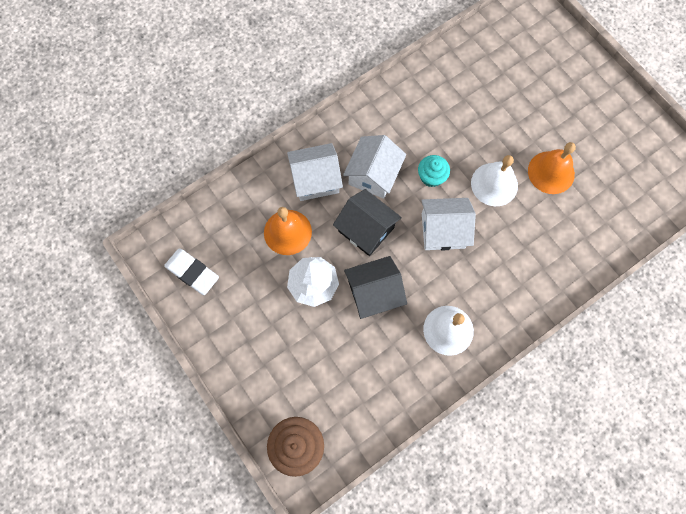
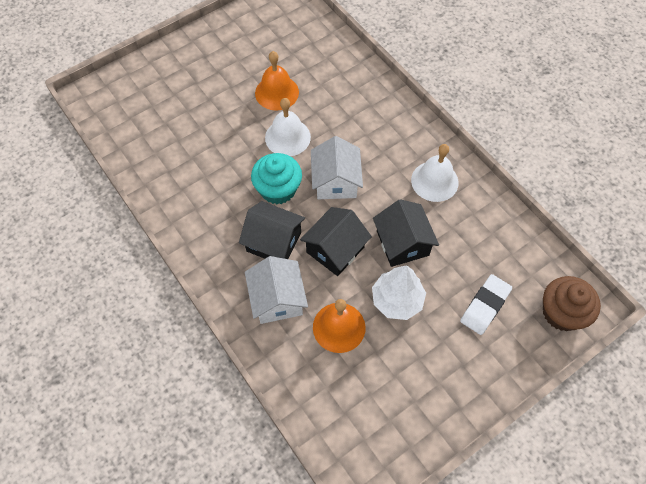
camera: 90 degrees left, 10 degrees down
white eraser [164,248,219,295] -> white eraser moved to [460,274,512,335]
white house [343,135,406,199] -> black house [239,201,305,259]
turquoise cupcake [418,155,450,187] -> turquoise cupcake [251,153,302,204], size x1.54

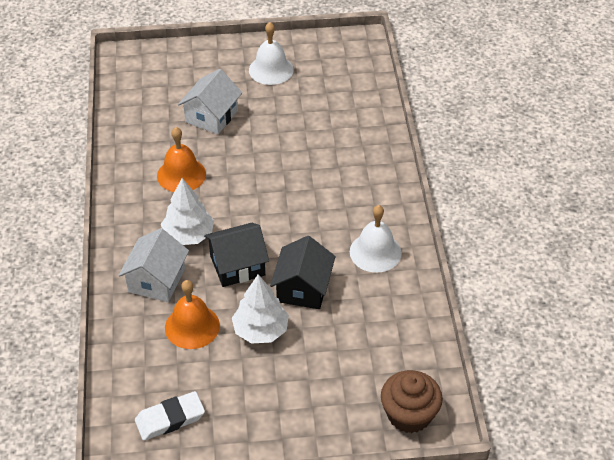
camera: 30 degrees right, 15 degrees down
black house [239,201,305,259] -> white tree [161,178,214,245]
turquoise cupcake [251,153,302,204] -> none
orange bell [255,51,299,111] -> orange bell moved to [157,127,206,192]
white bell [265,98,311,156] -> white bell moved to [249,22,294,85]
white house [311,136,363,199] -> white house moved to [178,69,242,134]
white eraser [460,274,512,335] -> white eraser moved to [135,391,205,441]

